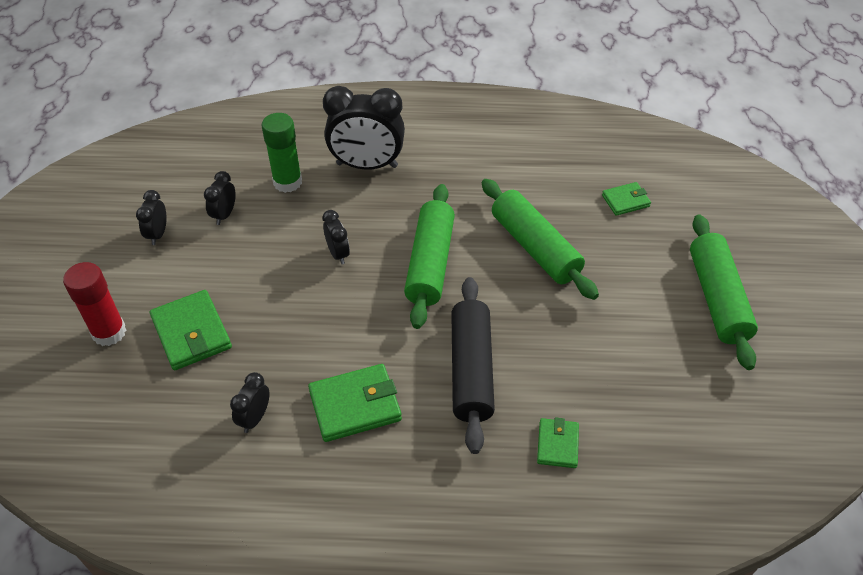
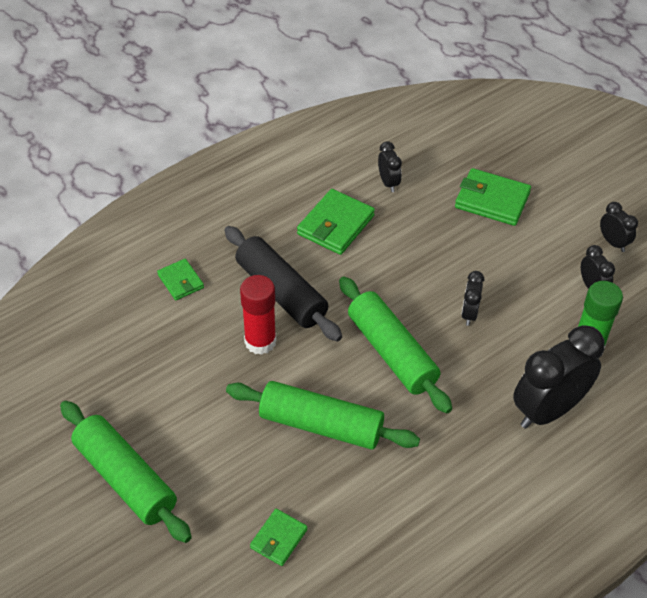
camera: 140 degrees right, 0 degrees up
red glue stick [63,262,126,346] -> red glue stick moved to [240,275,276,355]
black clock [322,210,350,265] -> black clock turned 75 degrees clockwise [461,271,484,326]

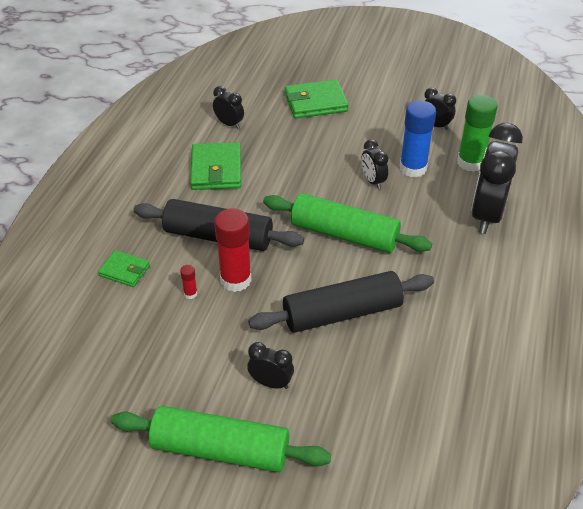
camera: 35 degrees left, 5 degrees down
green rolling pin [226,381,420,450] -> black rolling pin [248,271,434,333]
green wallet [250,509,307,566] -> none
black clock [600,202,638,252] -> black clock moved to [247,342,294,389]
none -> red glue stick [180,265,197,299]
none -> blue glue stick [400,101,436,177]

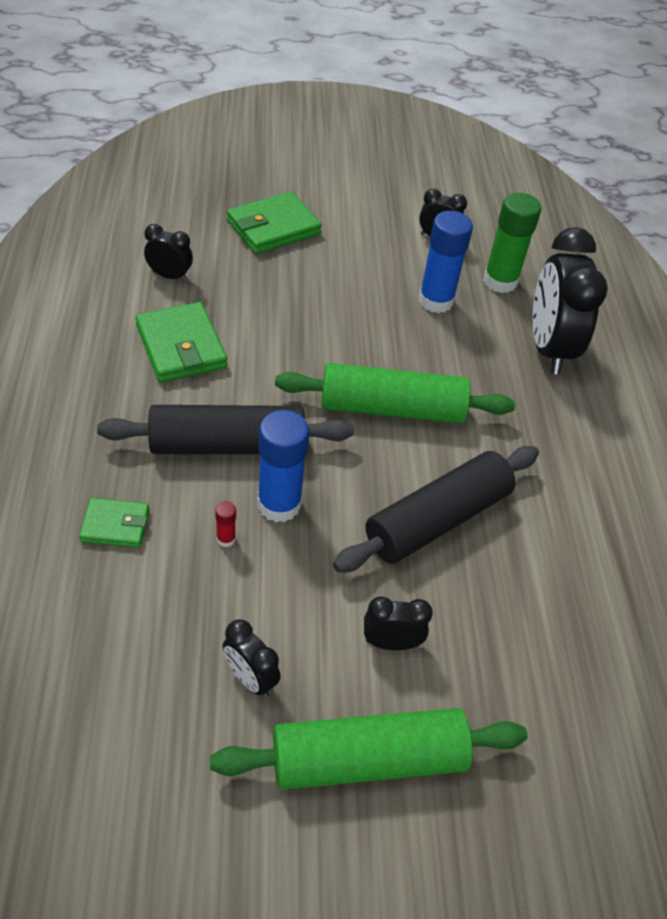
camera: 25 degrees left, 5 degrees up
red glue stick [214,208,252,292] -> blue glue stick [258,410,309,522]
black clock [361,139,389,189] -> black clock moved to [223,619,281,697]

